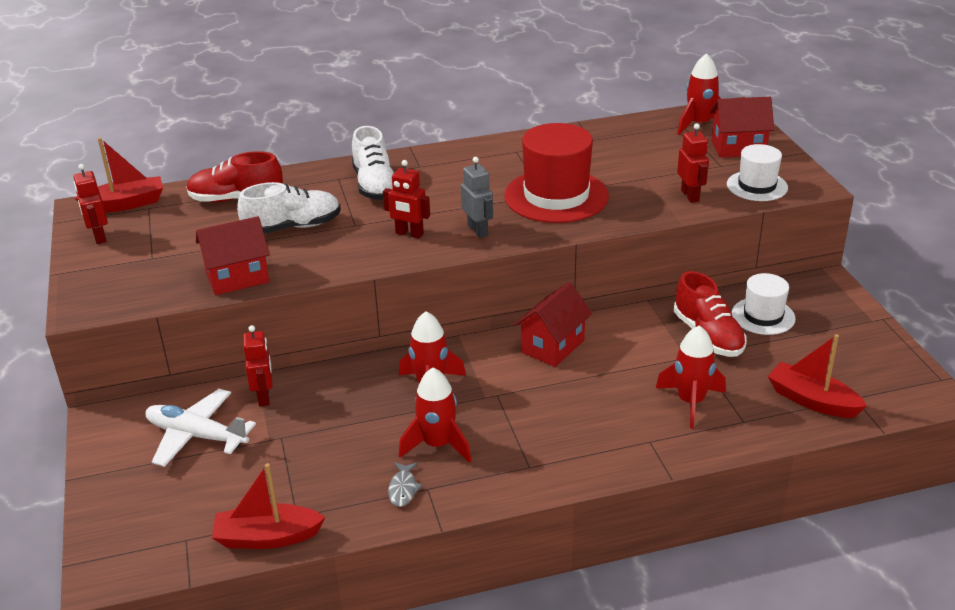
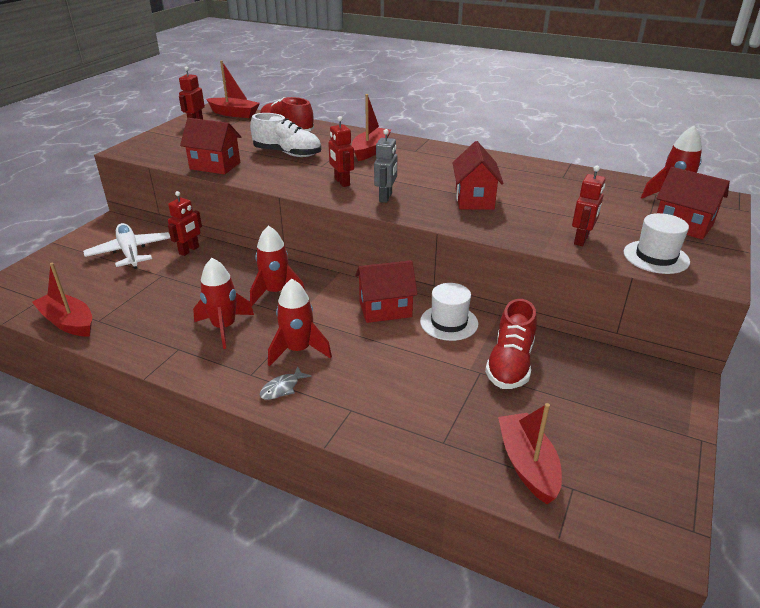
camera: 40 degrees right, 0 degrees up
white shoe [352,126,394,200] -> red boat [352,94,391,161]
grey fish [388,462,423,507] -> grey fish moved to [260,366,311,400]
red hat [504,123,609,223] -> red house [453,141,504,210]
red rocket [656,325,726,429] -> red rocket moved to [268,279,332,367]
white hat [732,273,795,335] -> white hat moved to [420,283,478,341]

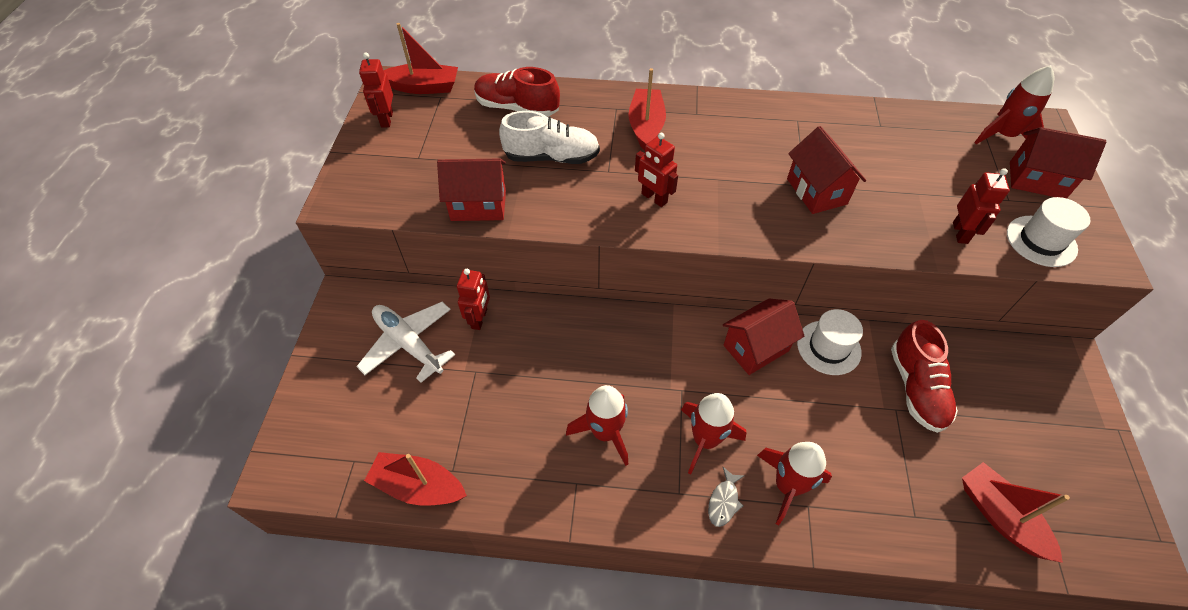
camera: 20 degrees left, 20 degrees up
red rocket [250,225,305,306] -> red rocket moved to [757,442,832,525]
grey robot [374,129,397,203] -> none

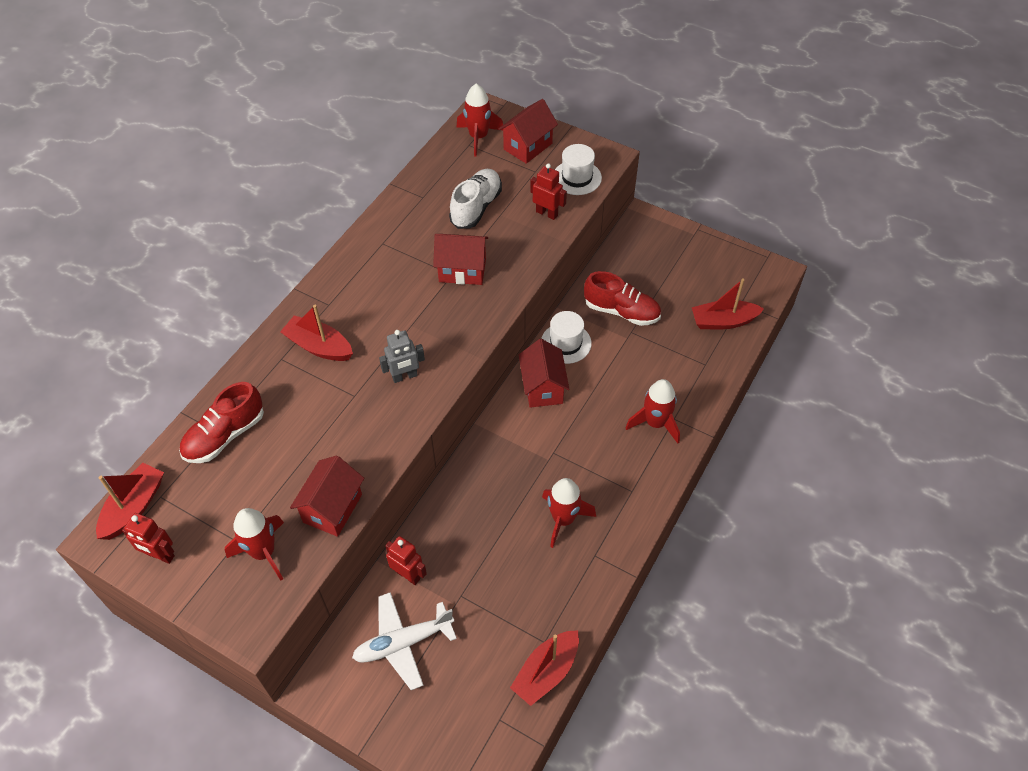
camera: 65 degrees left, 0 degrees up
white shoe [499,111,600,164] -> white shoe moved to [449,169,502,229]
red robot [635,133,678,207] -> grey robot [379,330,425,383]
red rocket [681,393,747,475] -> red rocket moved to [225,508,284,581]
grey fish [708,467,745,527] -> none

